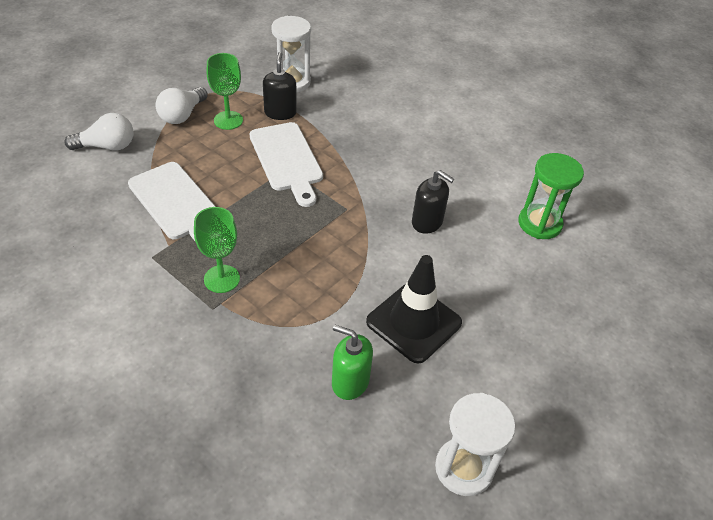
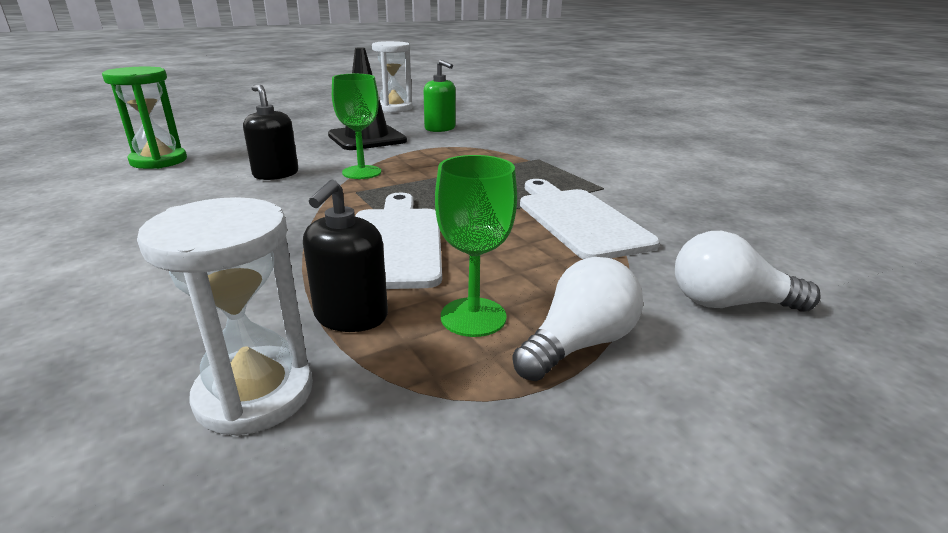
camera: 160 degrees left, 20 degrees down
green goblet [194,207,240,293] -> green goblet moved to [332,74,381,179]

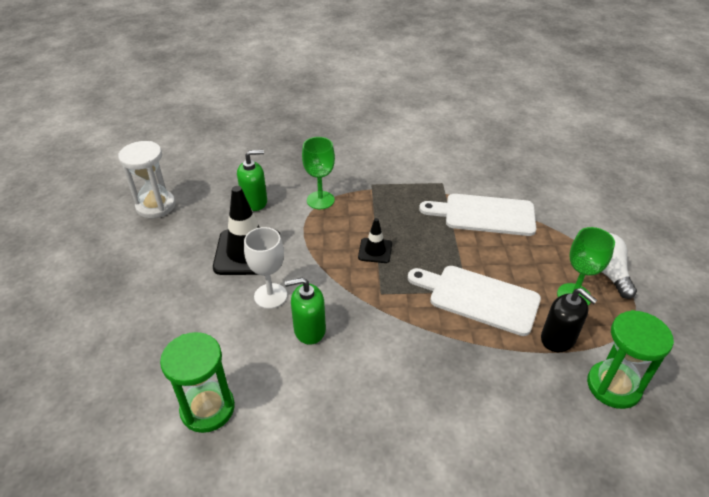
camera: 60 degrees left, 15 degrees up
white hourglass [137,197,313,436] -> green hourglass [587,310,674,409]
black soap dispenser [243,85,298,180] -> green soap dispenser [285,277,326,345]
green goblet [332,74,381,179] -> green goblet moved to [302,137,335,209]
white light bulb [675,231,821,312] -> none
none -> white goblet [244,227,287,309]
none -> black traffic cone [358,218,392,263]

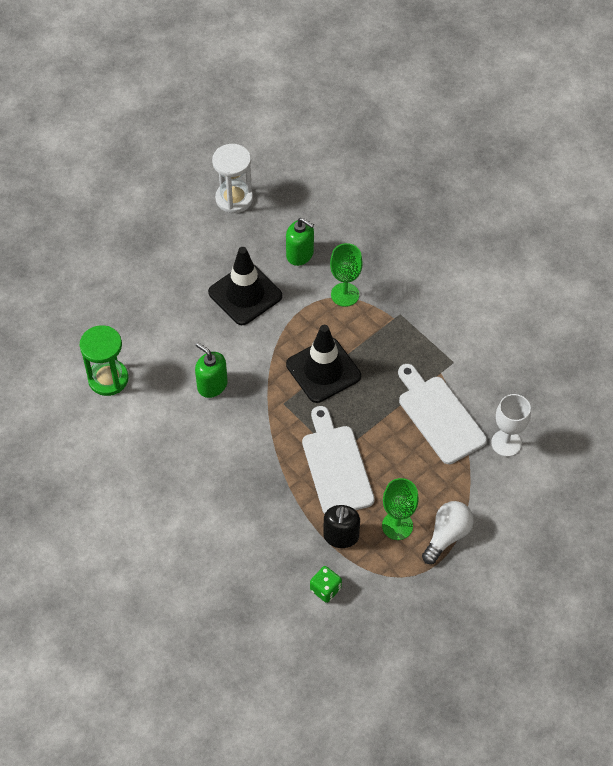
camera: 50 degrees right, 15 degrees up
white goblet [244,227,287,309] -> white goblet moved to [491,394,531,457]
black traffic cone [358,218,392,263] -> black traffic cone [286,325,361,403], size x1.94
green hourglass [587,310,674,409] -> green dice [310,566,342,603]

